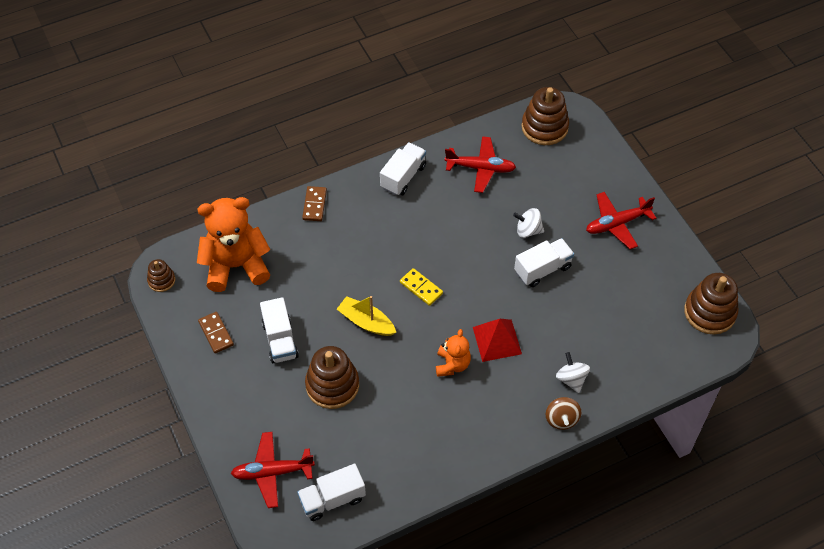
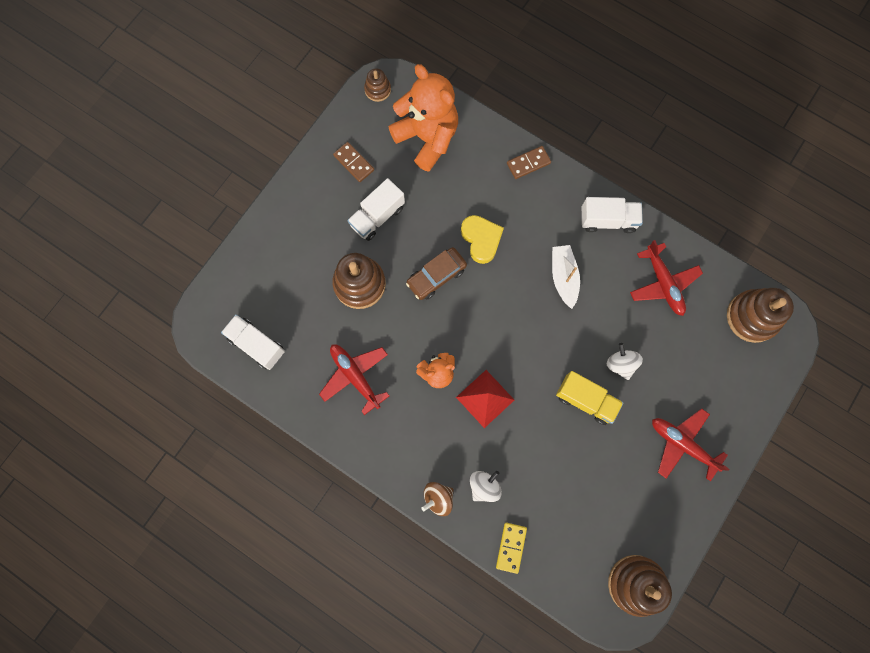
camera: 60 degrees right, 20 degrees up
brown domino [198,312,234,353] -> brown domino turned 75 degrees counterclockwise [333,142,374,182]
red plane [231,432,315,508] -> red plane moved to [319,344,389,415]
yellow boat [337,296,396,336] -> brown car [406,247,467,300]
yellow domino [400,268,443,306] -> yellow domino moved to [496,522,527,574]
white truck [514,238,574,287] -> yellow truck [556,371,624,425]
none -> yellow heart [461,215,504,264]
none -> white boat [552,245,580,309]

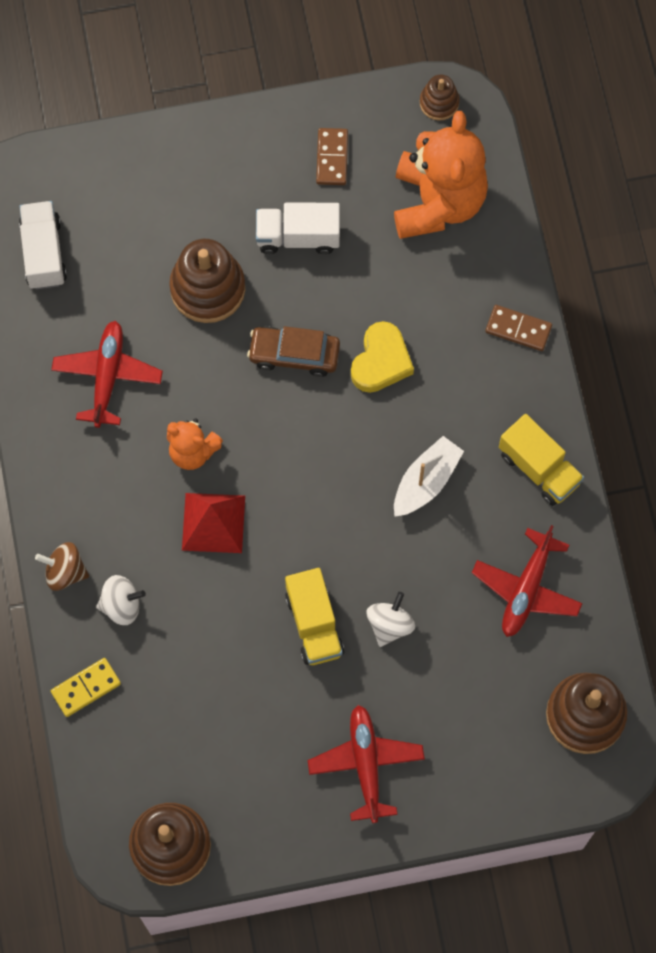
camera: 45 degrees right, 5 degrees down
white truck [581,197,643,233] -> yellow truck [499,414,584,506]

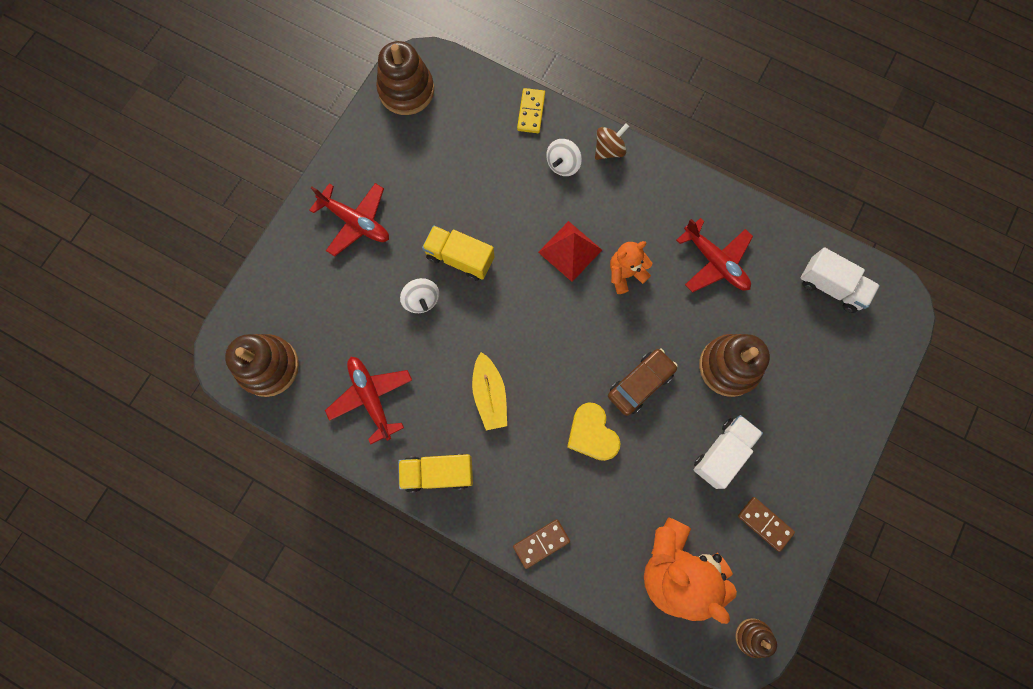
camera: 130 degrees right, 5 degrees up
white boat [394,436,464,517] -> yellow boat [472,352,507,431]

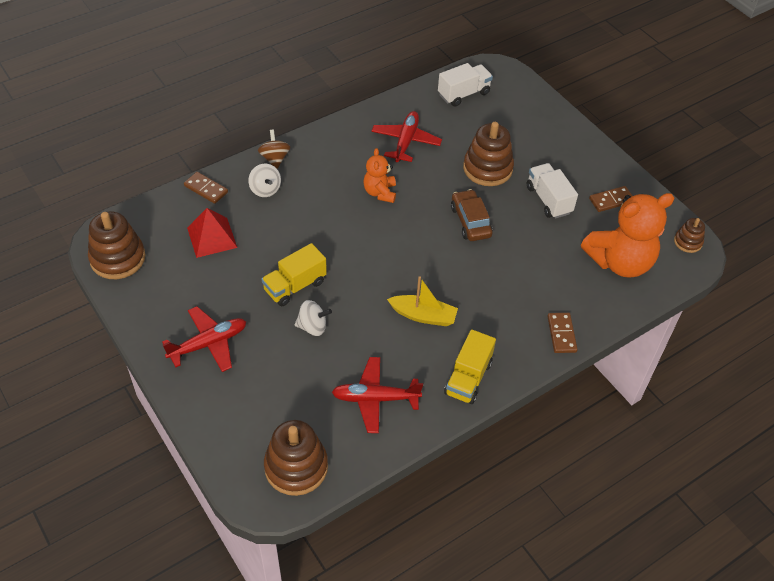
camera: 65 degrees left, 25 degrees down
yellow domino [517,88,545,133] -> brown domino [184,172,228,204]
red pyramid [538,221,602,282] -> red pyramid moved to [187,208,237,258]
yellow heart [567,402,620,461] -> none
red plane [676,218,753,293] -> red plane turned 60 degrees counterclockwise [371,111,442,162]

